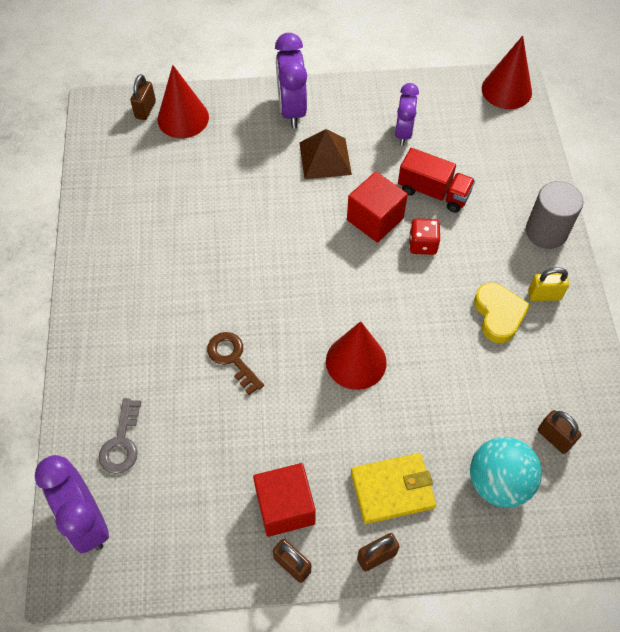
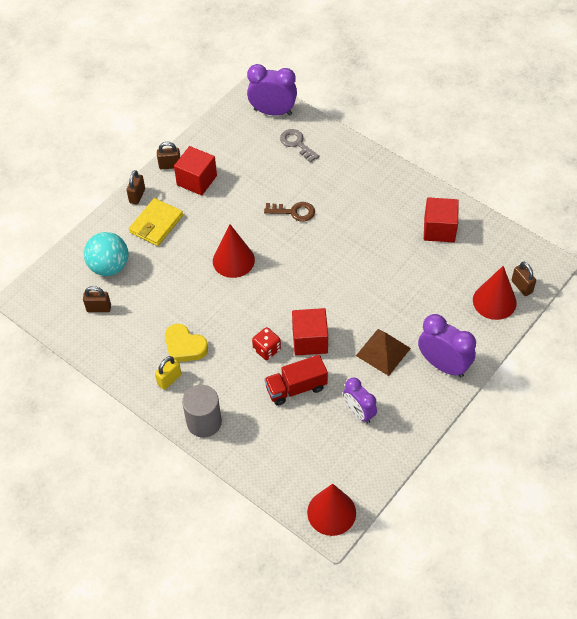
camera: 135 degrees right, 5 degrees down
none -> red cube [424,197,459,243]

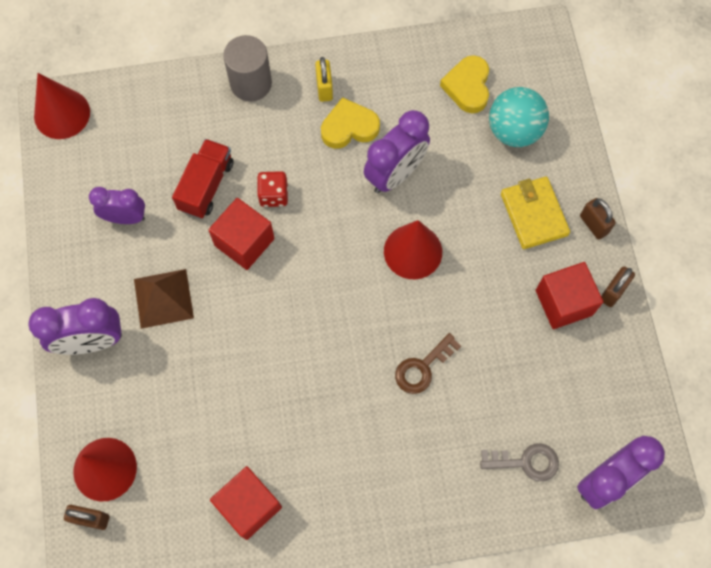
camera: 130 degrees right, 15 degrees up
brown padlock [83,286,111,312] -> yellow heart [440,55,489,113]
none -> purple clock [364,110,430,193]

